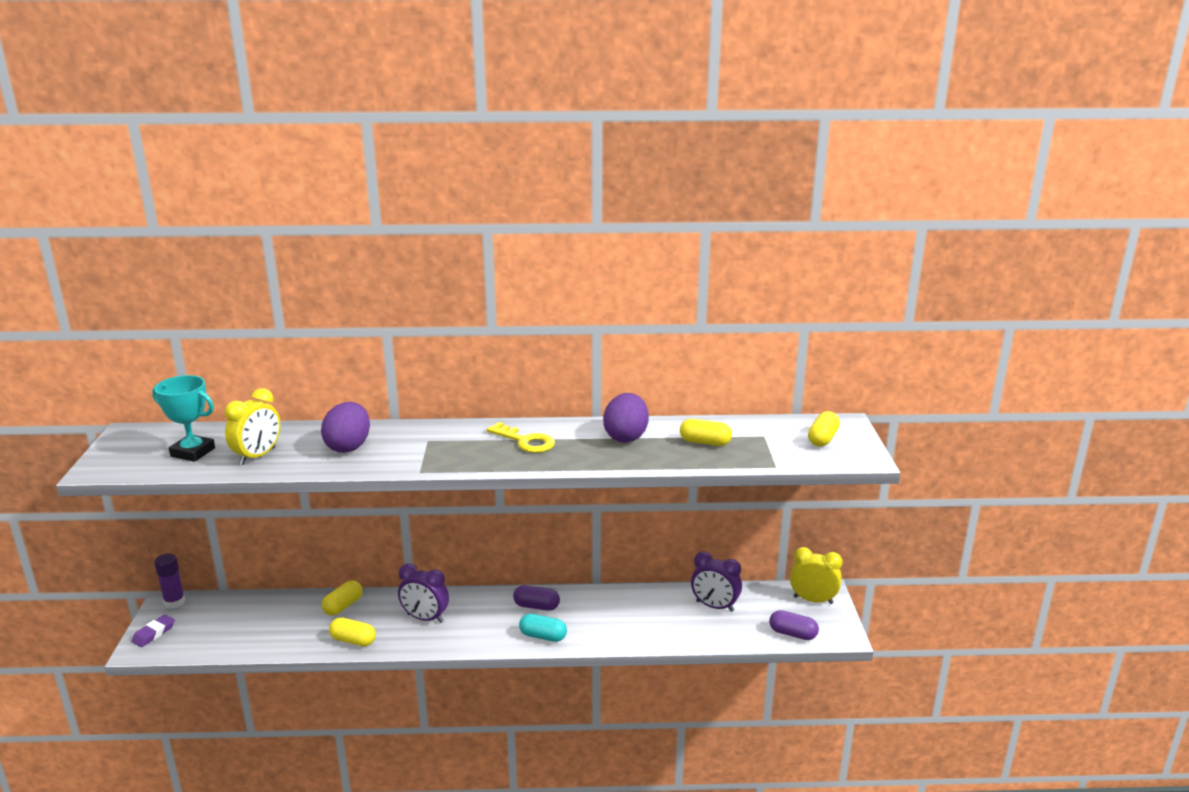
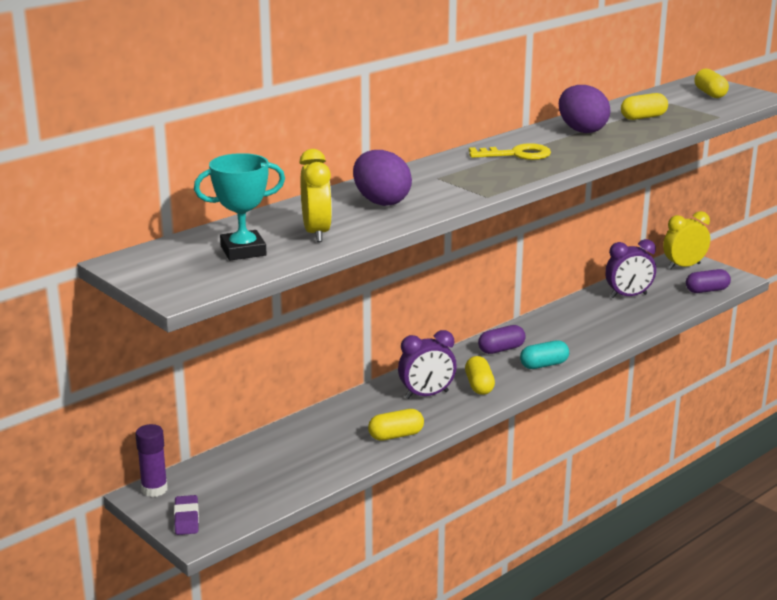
camera: 40 degrees left, 0 degrees up
yellow capsule [322,580,363,615] -> yellow capsule moved to [465,356,495,395]

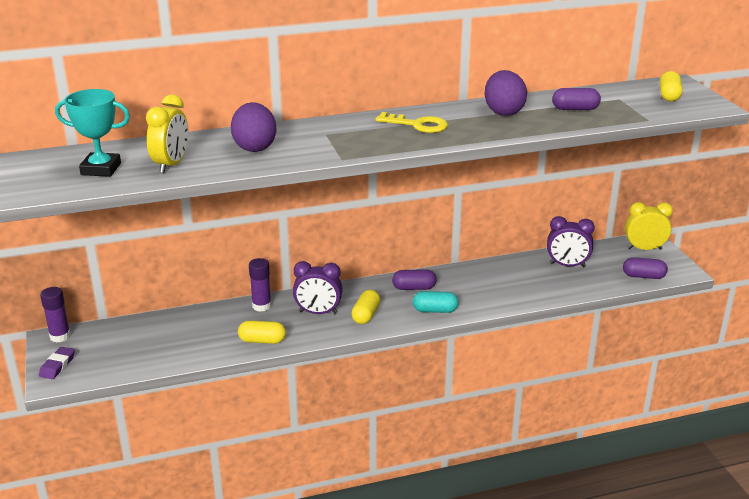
camera: 25 degrees right, 5 degrees up
yellow capsule [621,93,668,120] -> purple capsule [552,88,601,110]
none -> purple glue stick [249,258,271,312]

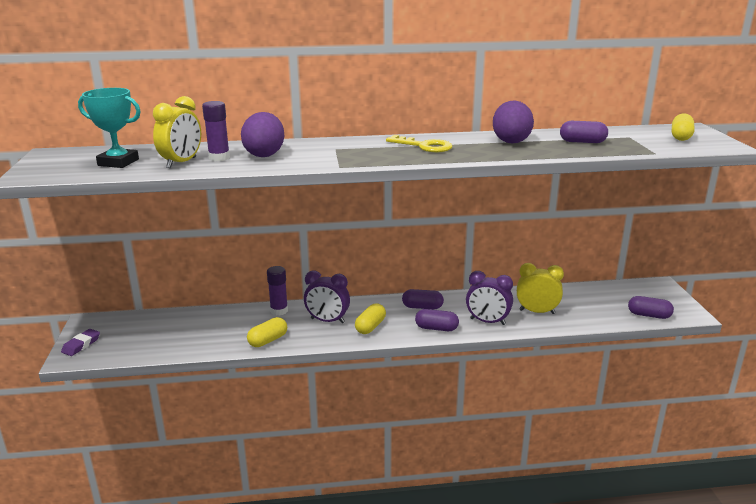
camera: 10 degrees right, 5 degrees down
purple glue stick [40,287,71,343] -> purple glue stick moved to [202,101,230,161]
yellow capsule [238,321,286,344] -> yellow capsule turned 60 degrees counterclockwise [247,317,287,347]
turquoise capsule [412,291,459,313] -> purple capsule [415,309,459,331]
purple clock [547,216,595,267] -> purple clock moved to [466,271,513,325]
yellow clock [625,202,673,250] -> yellow clock moved to [517,263,564,314]

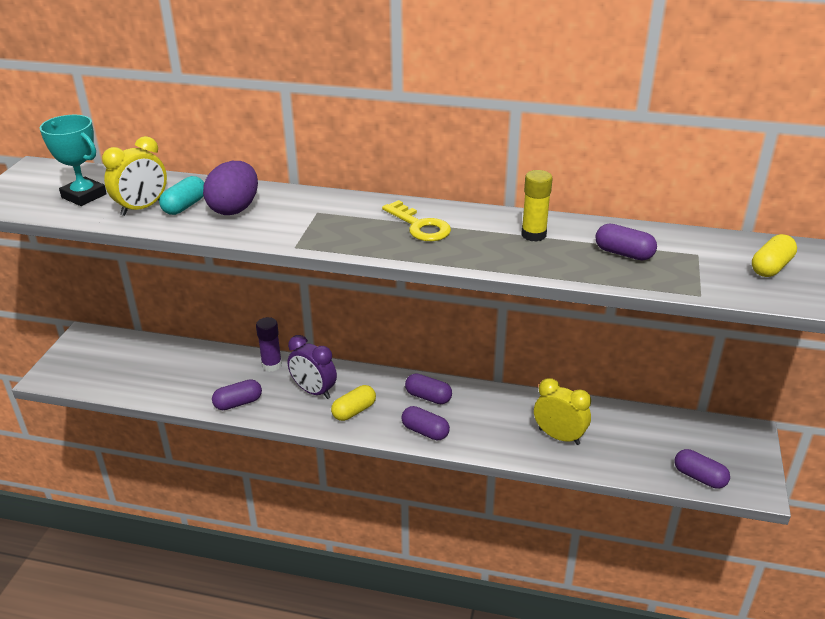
camera: 20 degrees right, 10 degrees up
purple eraser [61,329,100,356] -> none
purple glue stick [202,101,230,161] -> turquoise capsule [159,176,204,215]
yellow capsule [247,317,287,347] -> purple capsule [212,379,262,410]
purple clock [466,271,513,325] -> none
purple egg [493,101,534,143] -> yellow glue stick [521,170,553,242]

